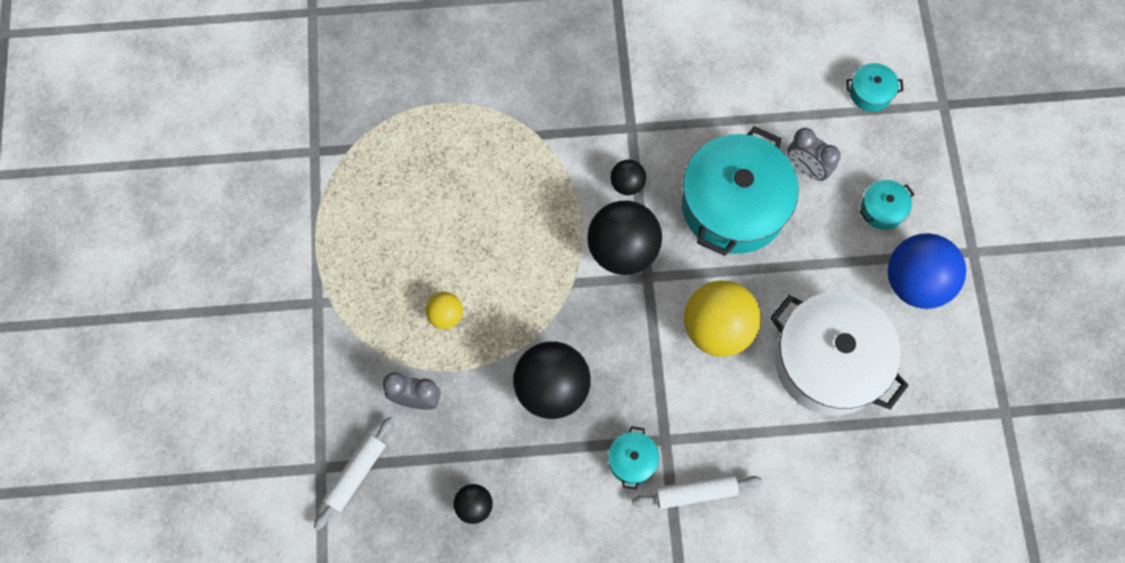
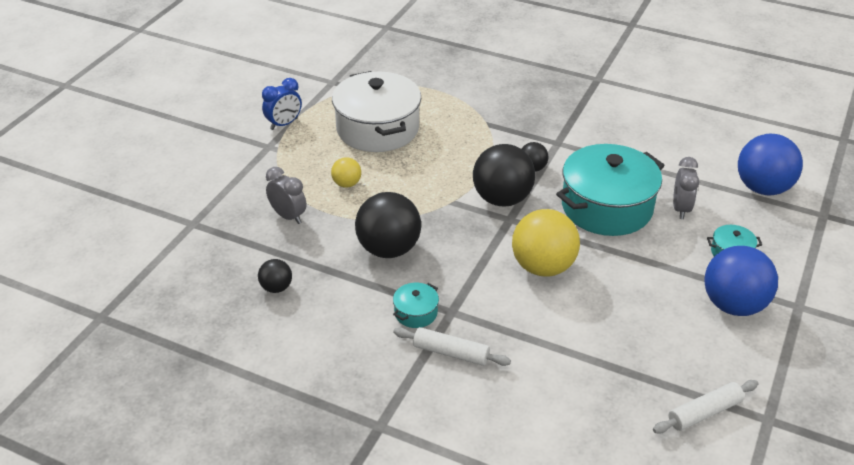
camera: 30 degrees right, 30 degrees down
white rolling pin [314,417,394,530] -> white rolling pin moved to [653,380,758,434]
white pot [770,292,909,415] -> white pot moved to [332,71,421,152]
grey clock [787,128,841,181] -> grey clock turned 150 degrees counterclockwise [673,157,699,219]
turquoise pot [846,63,904,112] -> blue ball [738,134,803,195]
none -> blue clock [262,78,302,130]

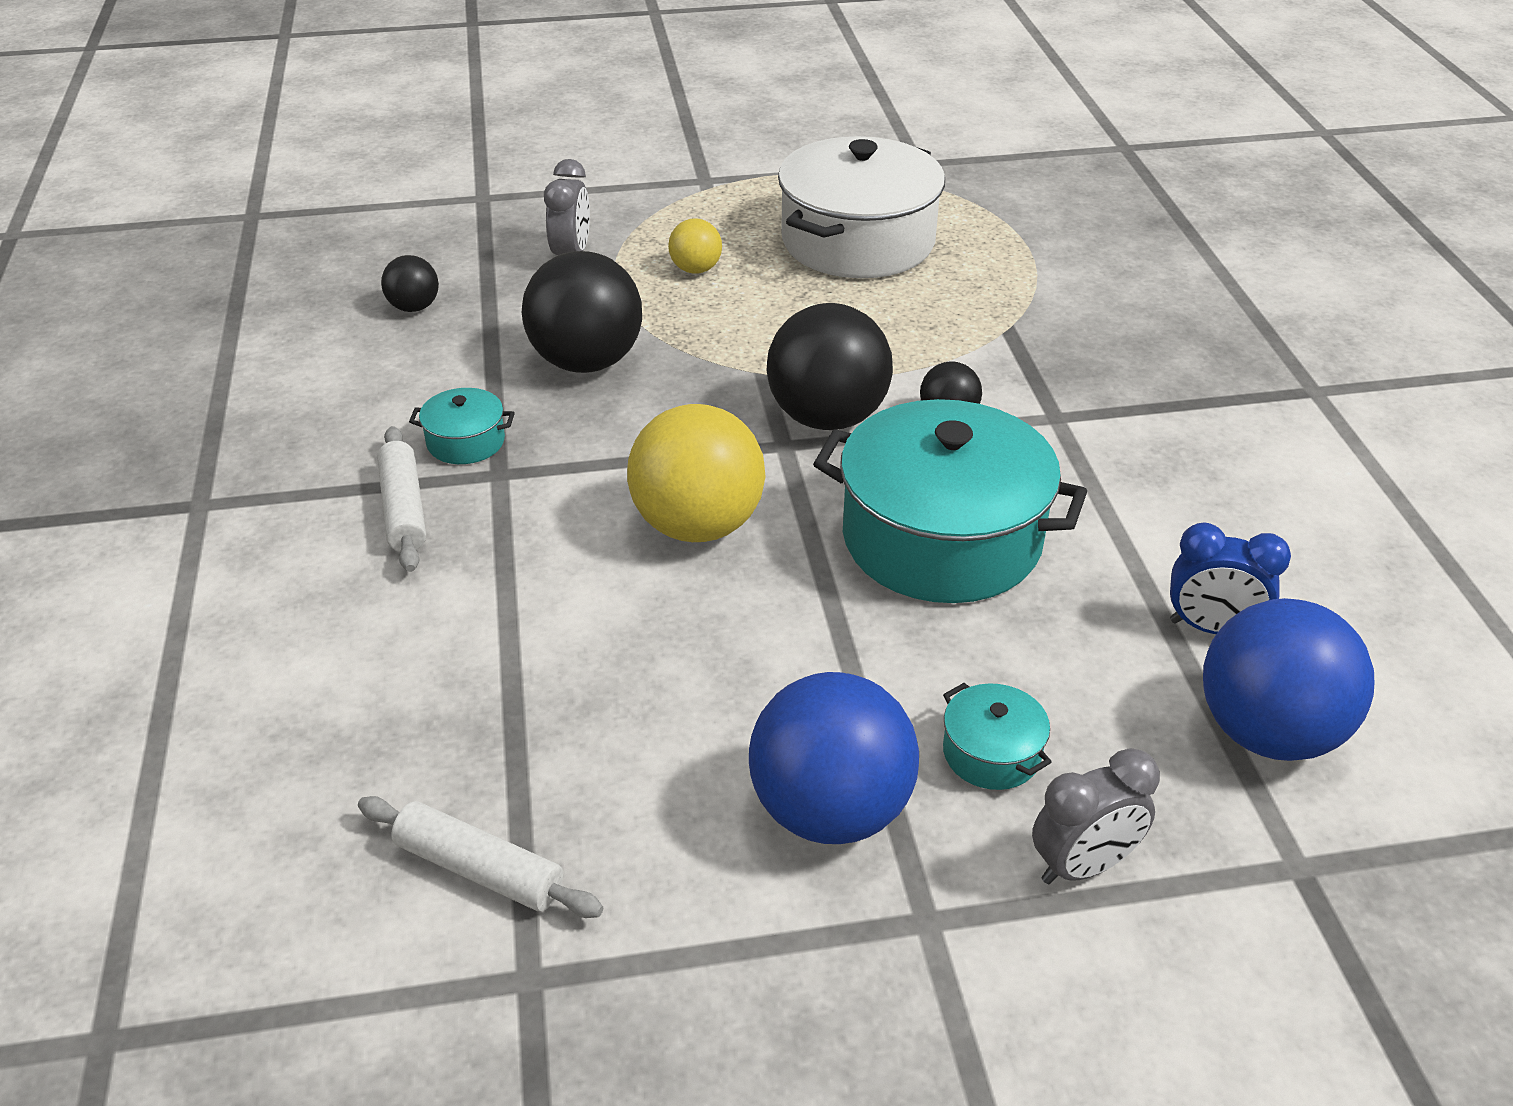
camera: 55 degrees right, 0 degrees up
blue clock [262,78,302,130] -> blue clock moved to [1170,522,1291,634]
grey clock [673,157,699,219] -> grey clock moved to [1032,748,1160,884]

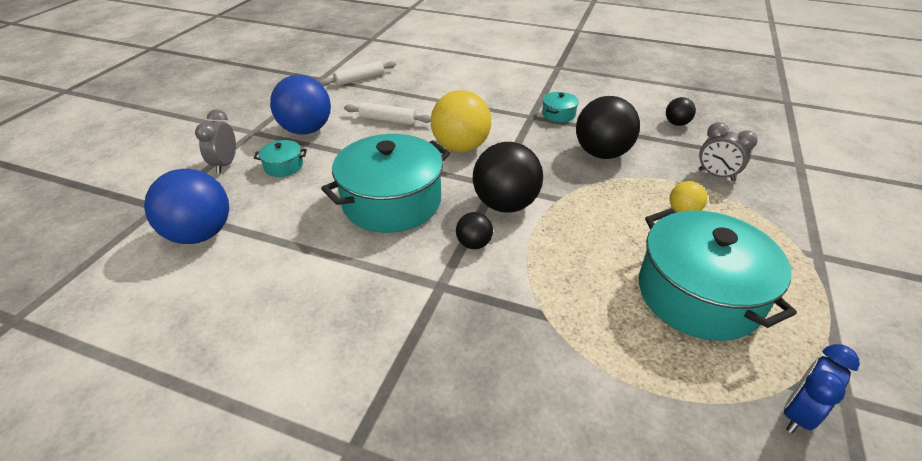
camera: 120 degrees right, 0 degrees up
white rolling pin [377,426,426,572] -> white rolling pin moved to [344,102,431,125]
white pot [778,136,945,278] -> turquoise pot [639,208,797,341]
blue clock [1170,522,1291,634] -> blue clock moved to [784,344,860,433]

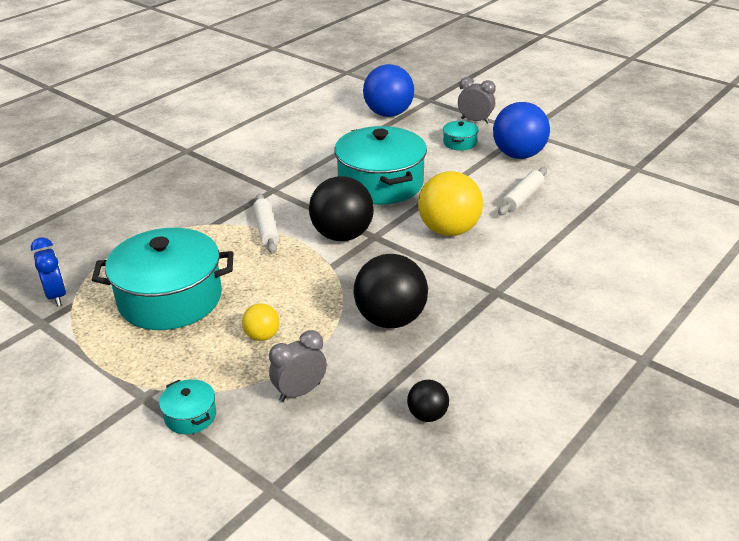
camera: 110 degrees right, 5 degrees down
white rolling pin [319,61,396,86] -> white rolling pin moved to [253,194,279,254]
black ball [456,212,493,249] -> none
turquoise pot [542,92,579,122] -> turquoise pot moved to [159,379,216,434]

